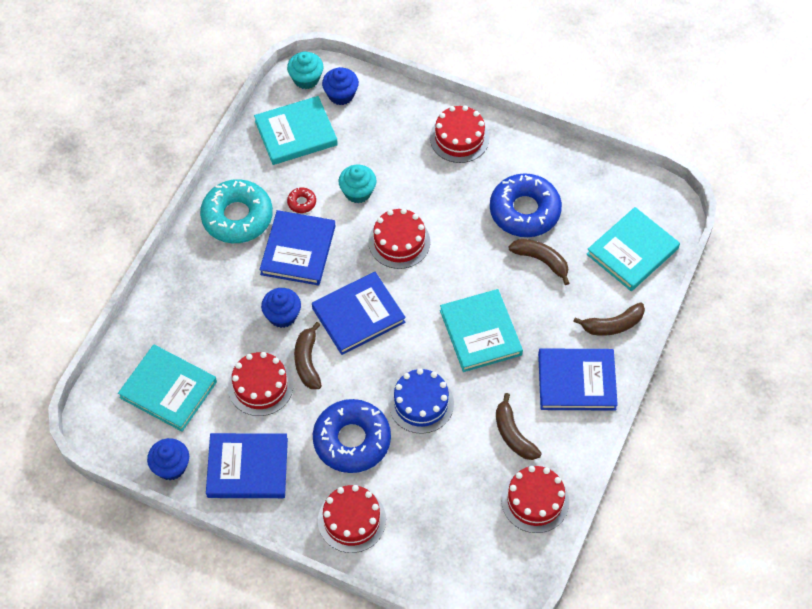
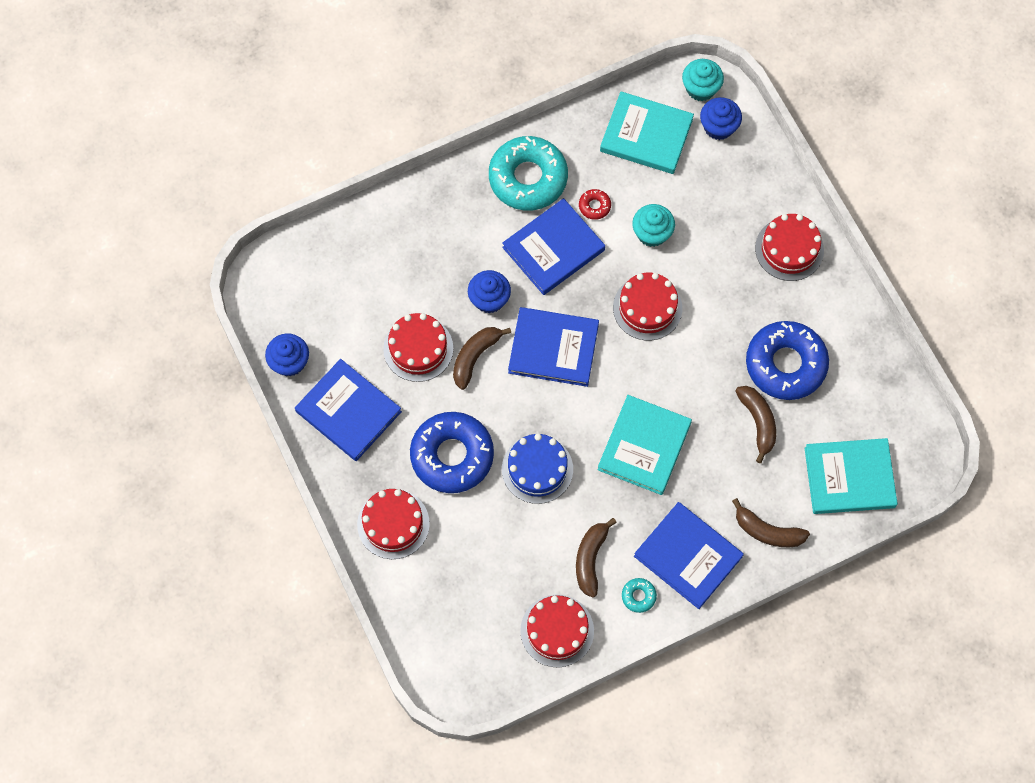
camera: 40 degrees right, 10 degrees up
turquoise book [118,345,217,432] -> none
none -> turquoise donut [622,578,657,613]

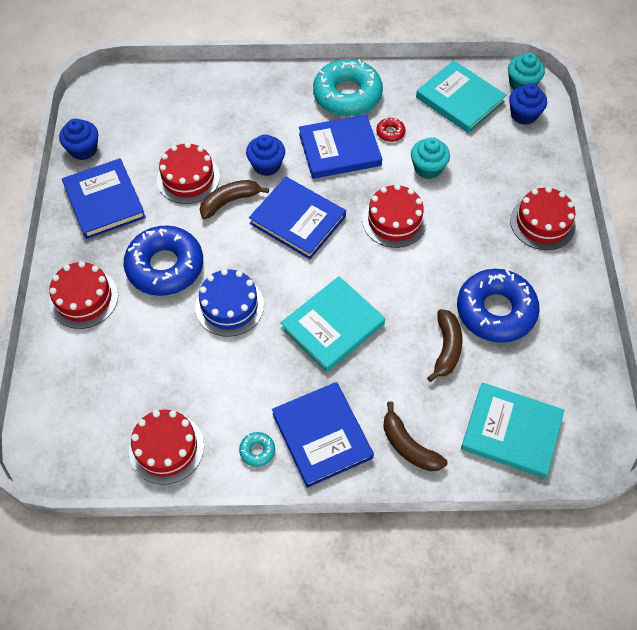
camera: 25 degrees right, 10 degrees down
brown banana [576,518,617,598] -> none

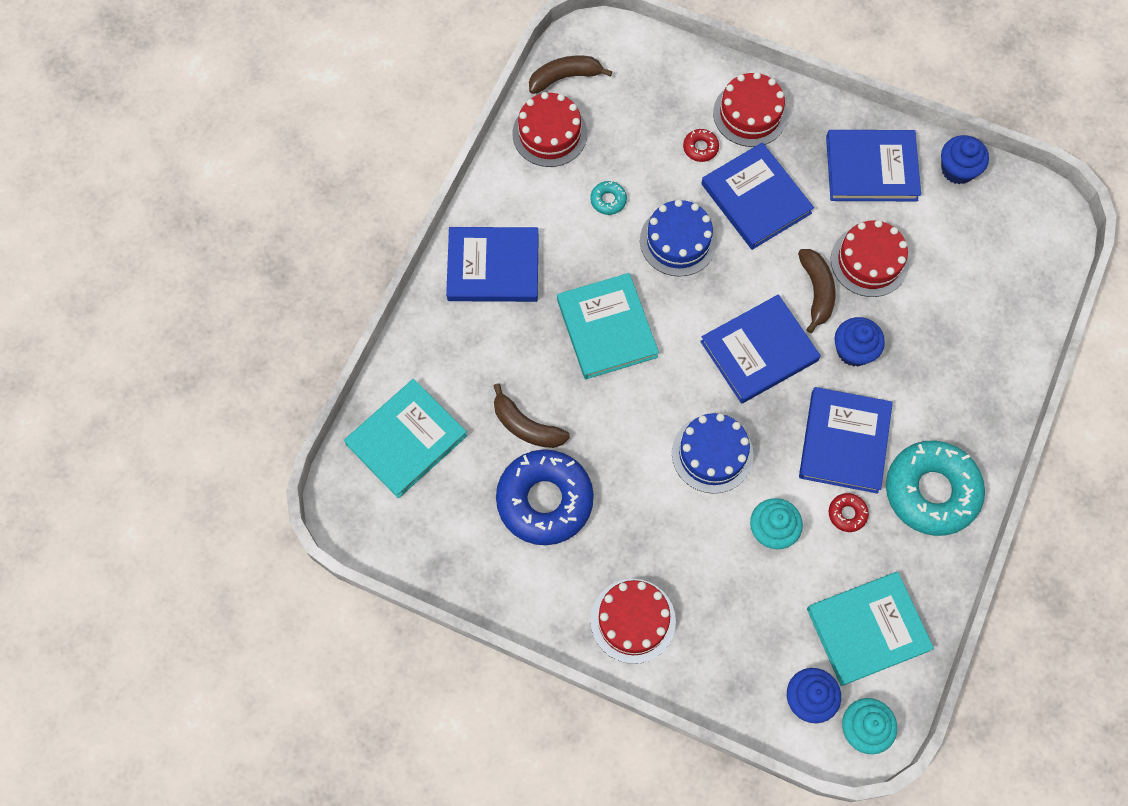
camera: 115 degrees right, 10 degrees up
blue donut [124,225,203,296] -> blue book [701,142,814,250]
turquoise donut [239,432,275,467] -> turquoise donut moved to [590,181,627,215]
red cake [362,184,427,248] -> blue cake [672,413,754,494]
brown banana [383,402,447,471] -> brown banana moved to [529,56,613,94]
none -> red donut [683,129,719,162]

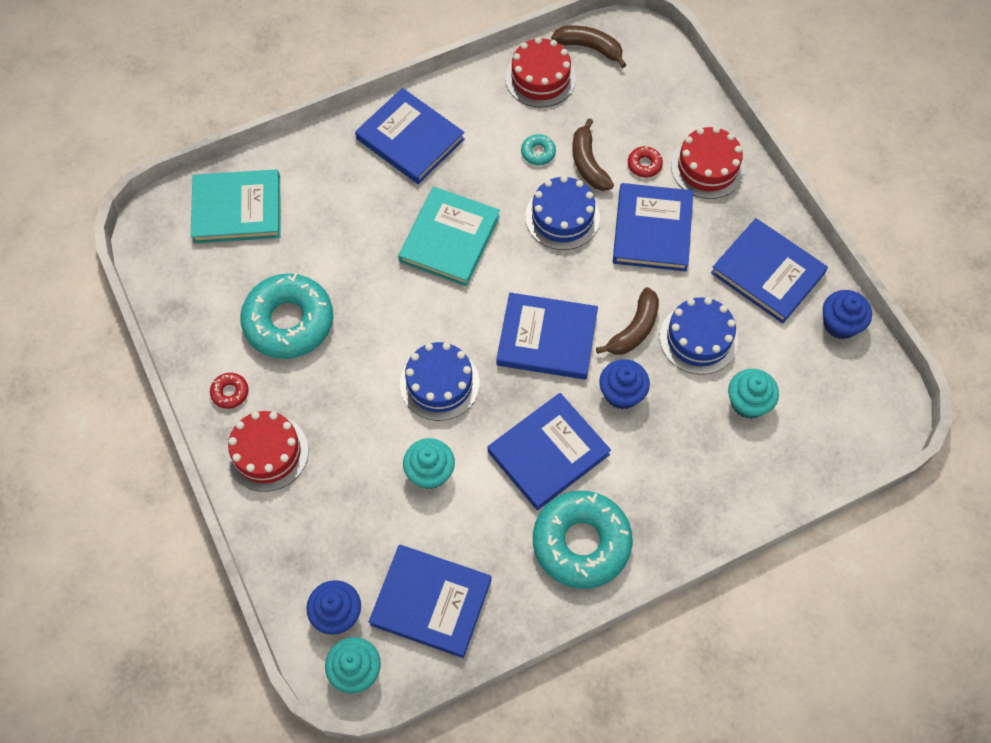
camera: 40 degrees right, 5 degrees down
brown banana [494,383,570,448] -> brown banana moved to [572,118,614,191]
blue donut [496,449,594,545] -> turquoise donut [240,273,333,359]
turquoise book [807,572,934,686] -> blue book [369,545,491,658]
red donut [829,493,869,532] -> red donut moved to [210,373,249,409]
red cake [831,220,909,297] -> blue cake [660,297,738,375]
none -> turquoise cupcake [728,369,779,419]

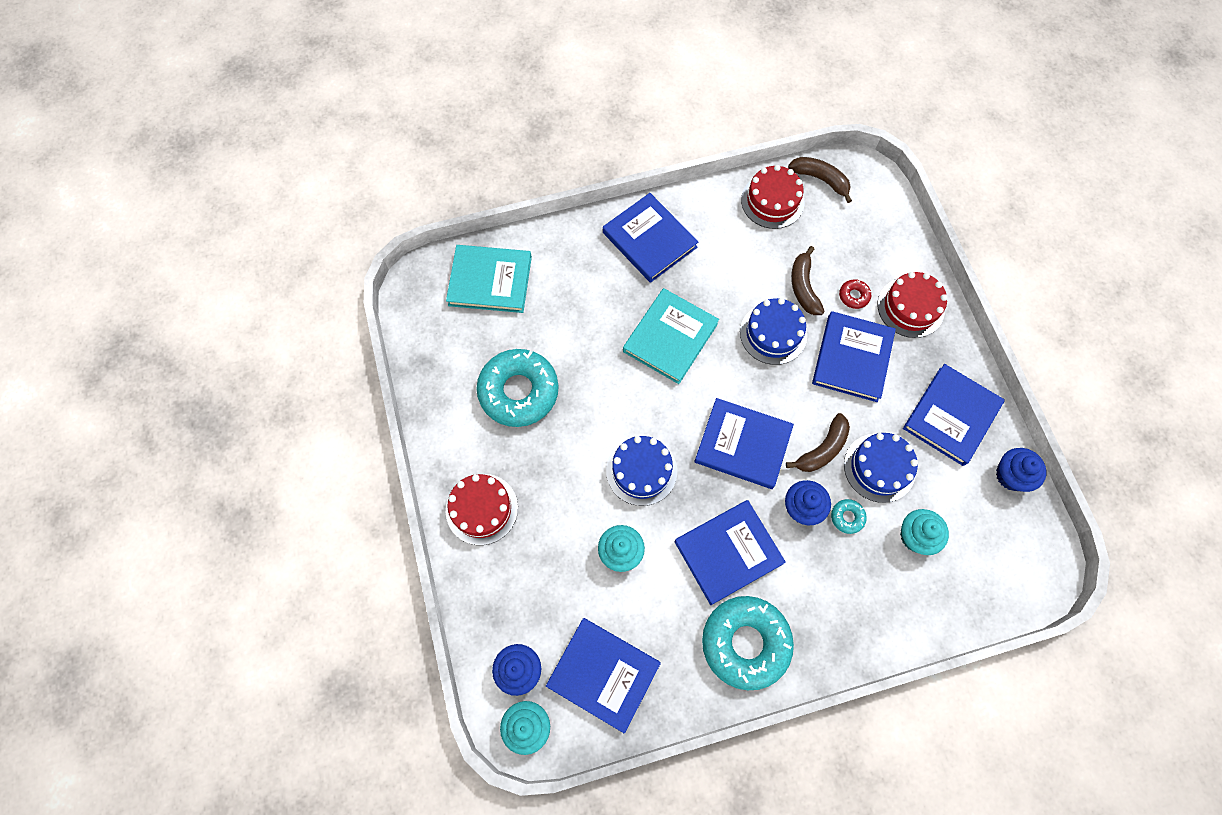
camera: 10 degrees right, 5 degrees up
red donut [210,373,249,409] -> none
turquoise donut [521,134,556,165] -> turquoise donut moved to [831,499,867,534]
blue book [711,218,828,323] -> blue book turned 75 degrees clockwise [903,364,1005,466]

